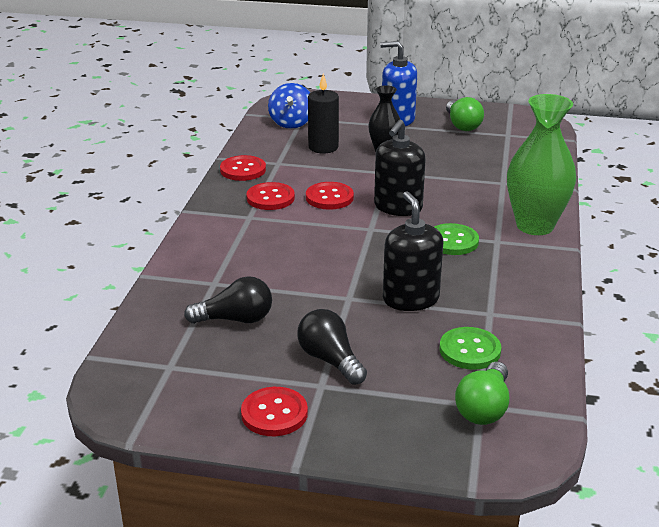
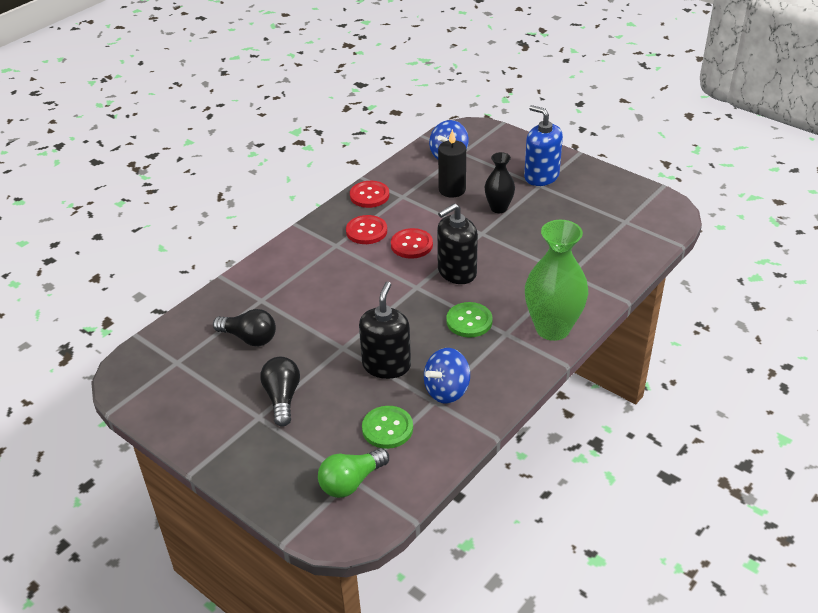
camera: 30 degrees right, 10 degrees up
red button [241,387,308,436] -> none
green light bulb [446,97,484,131] -> none
none -> blue spinning top [424,348,470,404]

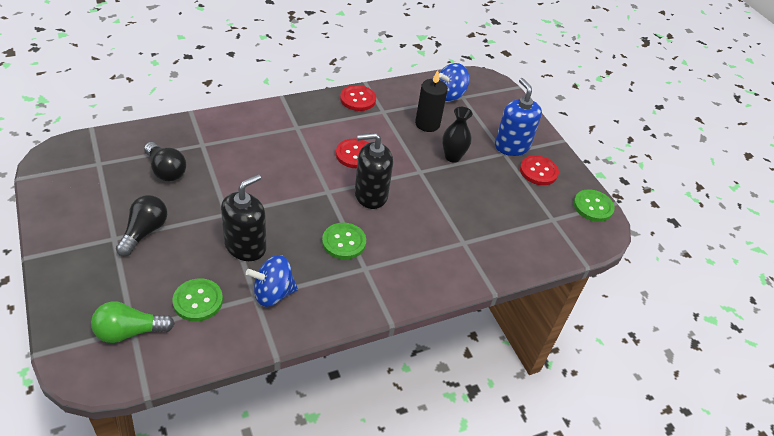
camera: 20 degrees right, 5 degrees up
red button [346,215,387,244] -> red button moved to [520,155,559,185]
green vase [525,220,588,341] -> none
none -> green button [574,189,615,222]

